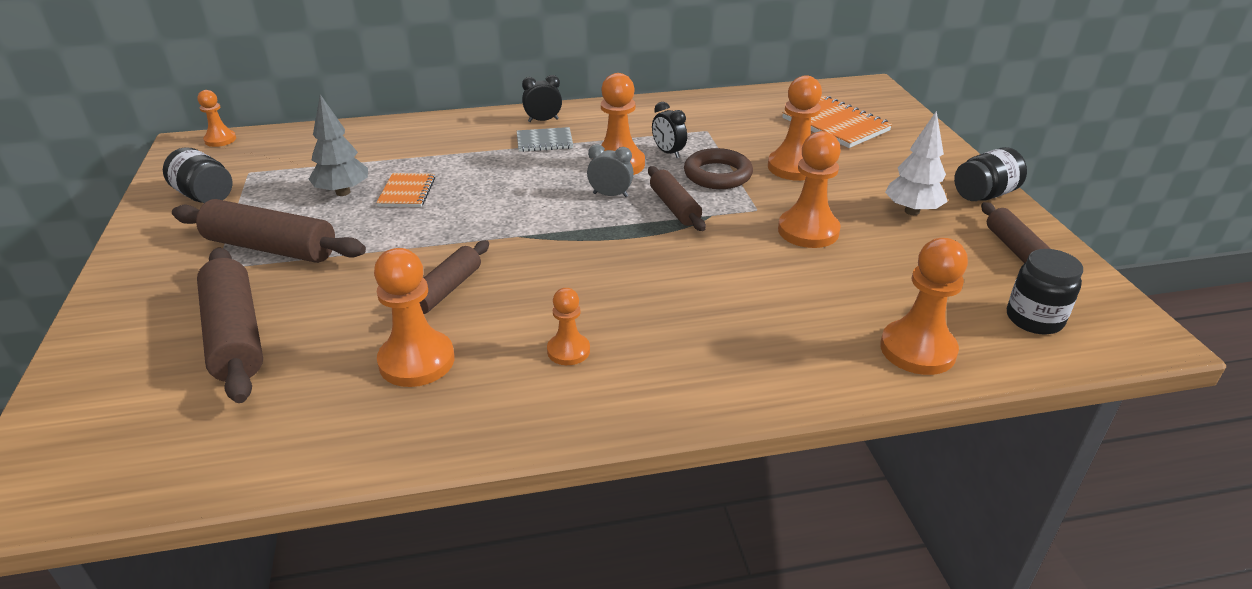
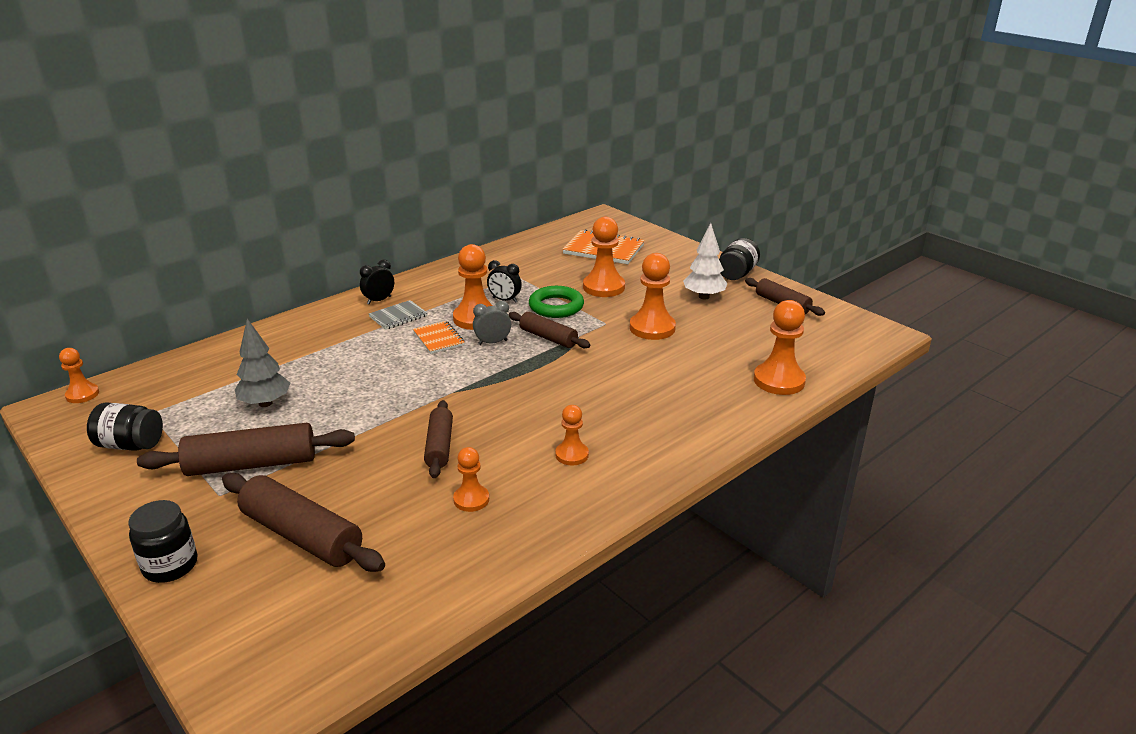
camera: 30 degrees left, 5 degrees down
orange pawn [374,248,454,387] -> orange pawn [453,447,489,512], size x0.58
orange notebook [376,173,435,207] -> orange notebook moved to [413,321,465,354]
brown ring [684,148,753,189] -> green ring [529,286,584,318]
black jar [1007,249,1083,334] -> black jar moved to [128,500,198,583]

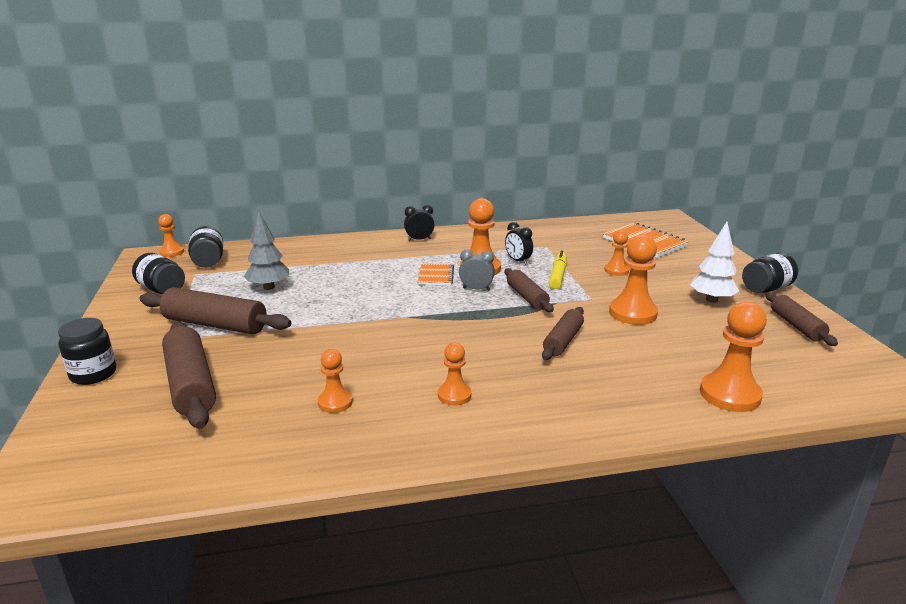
camera: 30 degrees right, 5 degrees down
grey notebook [369,300,427,330] -> none
brown rolling pin [424,400,453,478] -> brown rolling pin moved to [542,307,584,360]
green ring [529,286,584,318] -> yellow marker [549,250,567,289]
orange pawn [583,217,625,297] -> orange pawn [604,230,629,276], size x0.58
none -> black jar [188,226,223,268]

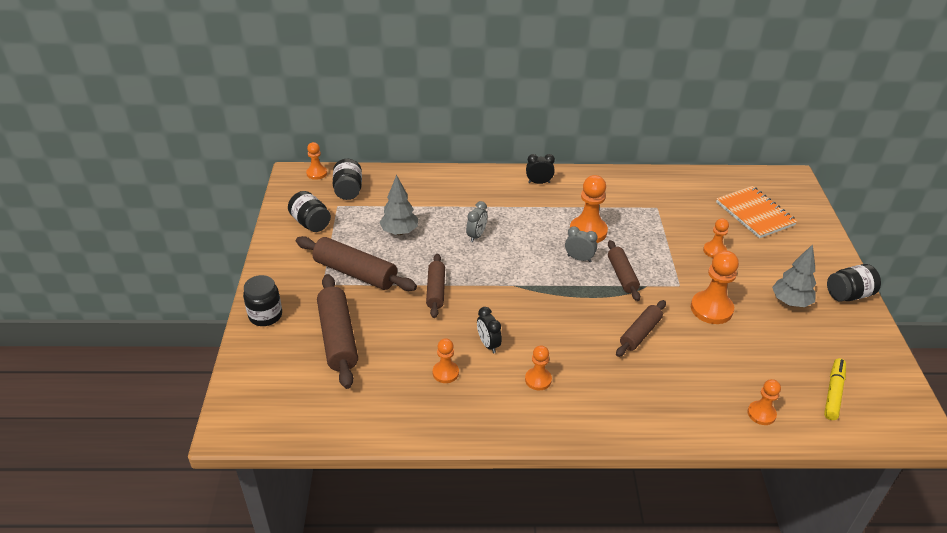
camera: 10 degrees right, 15 degrees up
orange notebook [418,263,454,285] -> none
black clock [505,222,533,265] -> black clock moved to [477,307,502,353]
yellow marker [549,250,567,289] -> yellow marker moved to [824,358,846,420]
white tree [690,222,739,303] -> grey tree [772,244,816,307]
orange pawn [700,302,767,412] -> orange pawn [748,379,781,425], size x0.58
brown rolling pin [765,292,838,346] -> brown rolling pin moved to [426,254,445,318]
none -> grey clock [466,201,487,242]

